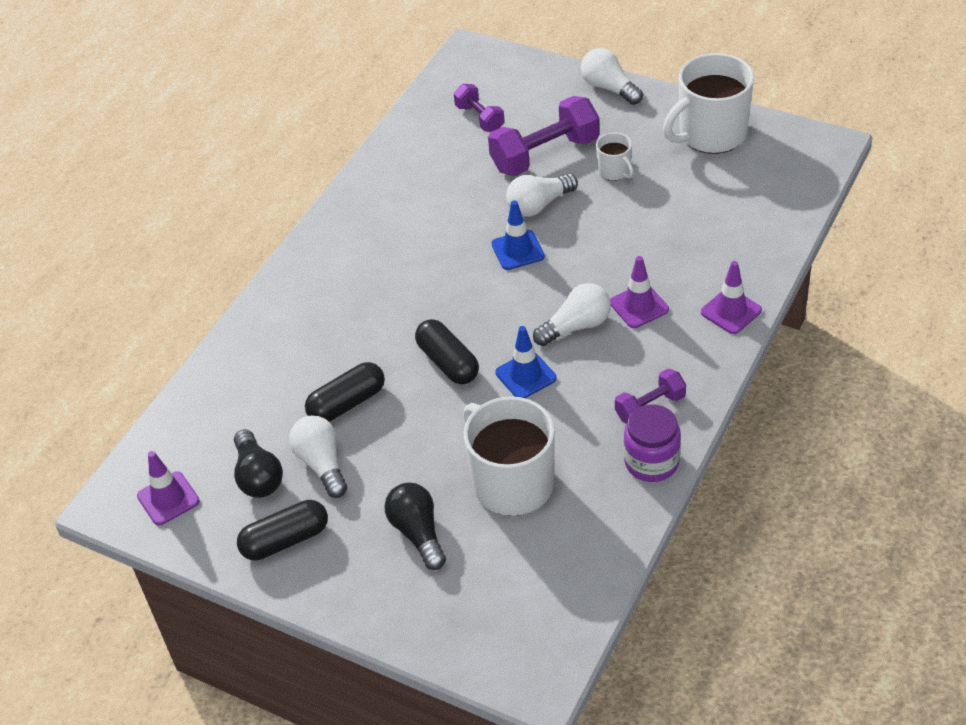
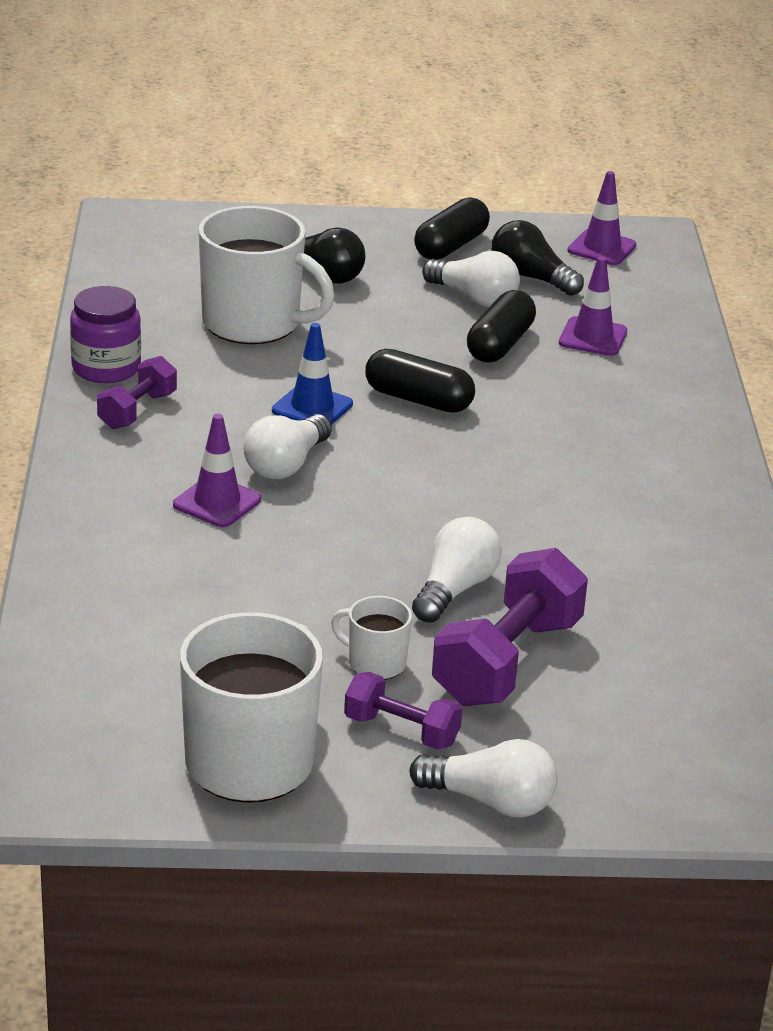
camera: 145 degrees right, 15 degrees down
purple dumbbell [454,84,505,132] -> purple dumbbell moved to [344,672,463,750]
blue traffic cone [491,200,545,270] -> none
purple traffic cone [701,261,762,334] -> purple traffic cone moved to [559,256,627,356]

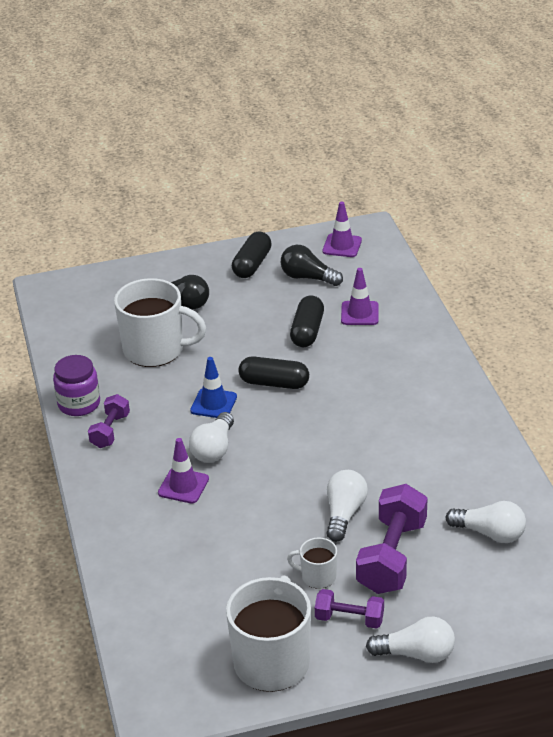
camera: 10 degrees left, 5 degrees up
white light bulb [422,251,520,307] -> white light bulb moved to [446,501,526,543]

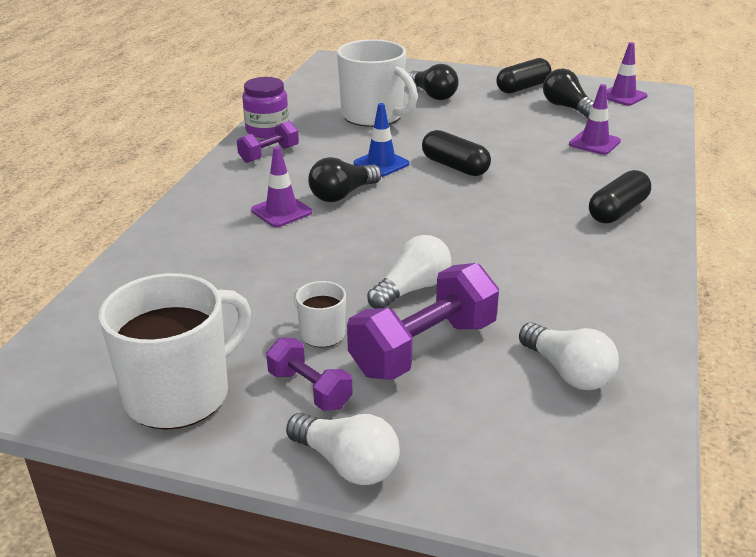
camera: 30 degrees right, 5 degrees down
white light bulb [189,412,234,463] -> black light bulb [308,157,382,202]
black capsule [290,295,324,347] -> black capsule moved to [589,170,651,224]

